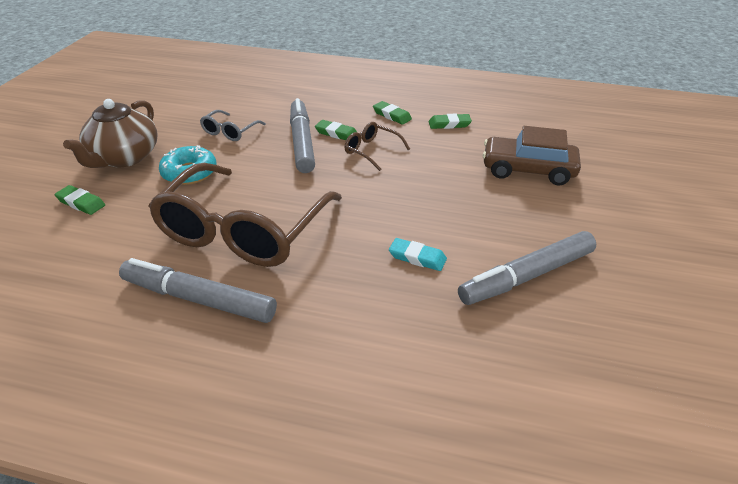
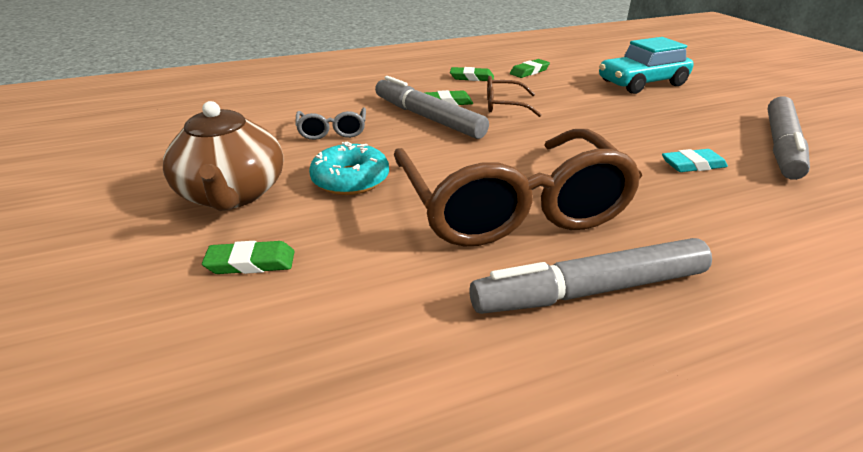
camera: 35 degrees left, 5 degrees down
brown car [482,126,581,185] -> turquoise car [599,37,694,94]

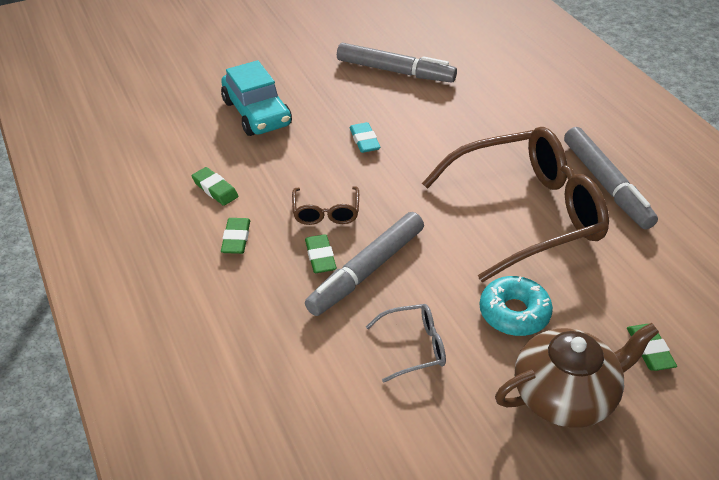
camera: 95 degrees left, 10 degrees up
turquoise eraser [662,149,728,172] -> turquoise eraser moved to [350,122,381,153]

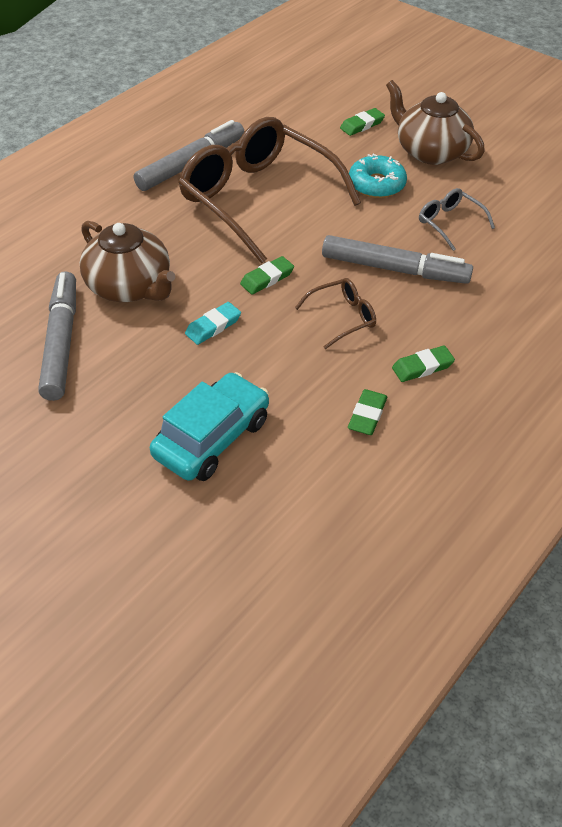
camera: 115 degrees left, 5 degrees up
green eraser [305,234,337,273] -> green eraser moved to [240,256,294,294]
none -> brown teapot [80,221,175,302]

